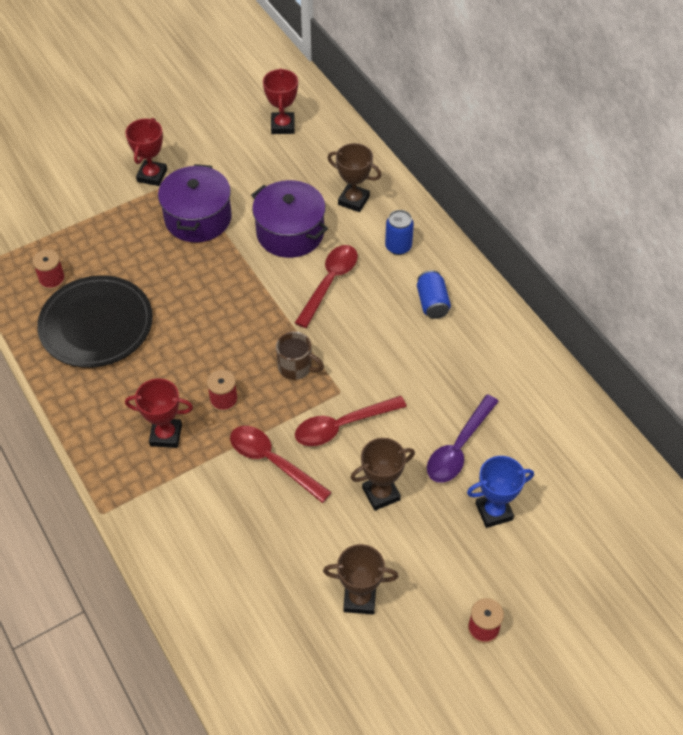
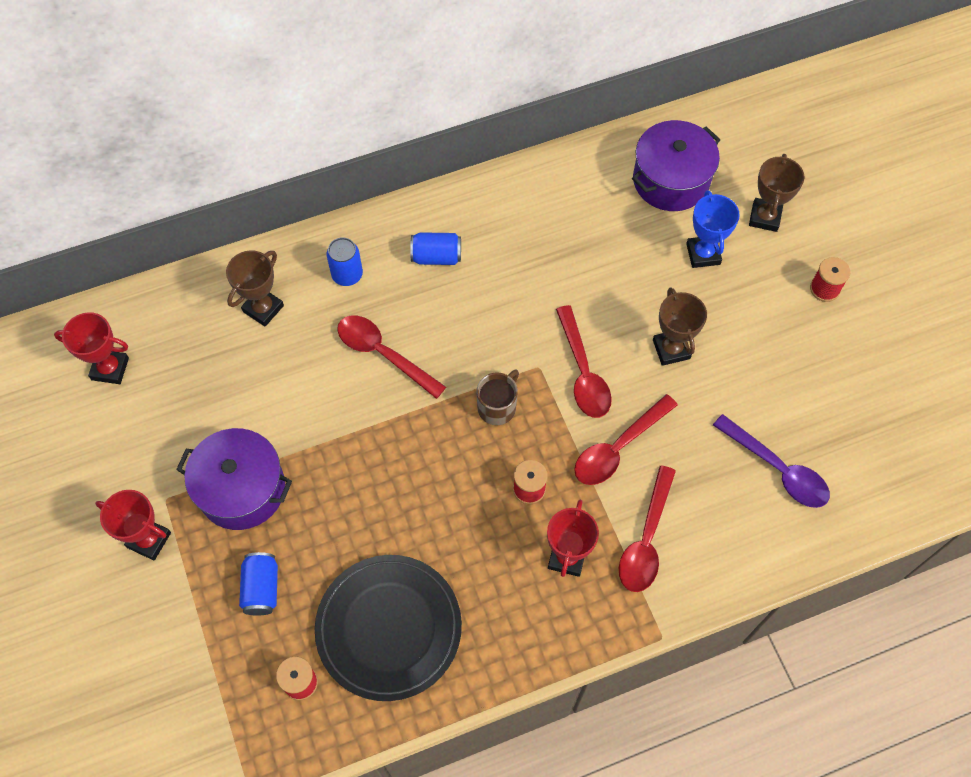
camera: 80 degrees left, 10 degrees up
purple pot [251,180,328,258] -> purple pot moved to [632,120,720,211]
brown trophy [323,544,398,614] -> brown trophy moved to [749,154,804,232]
purple spoon [427,394,499,483] -> purple spoon moved to [713,414,830,508]
none -> blue can [239,552,278,616]
none -> red spoon [619,465,676,592]

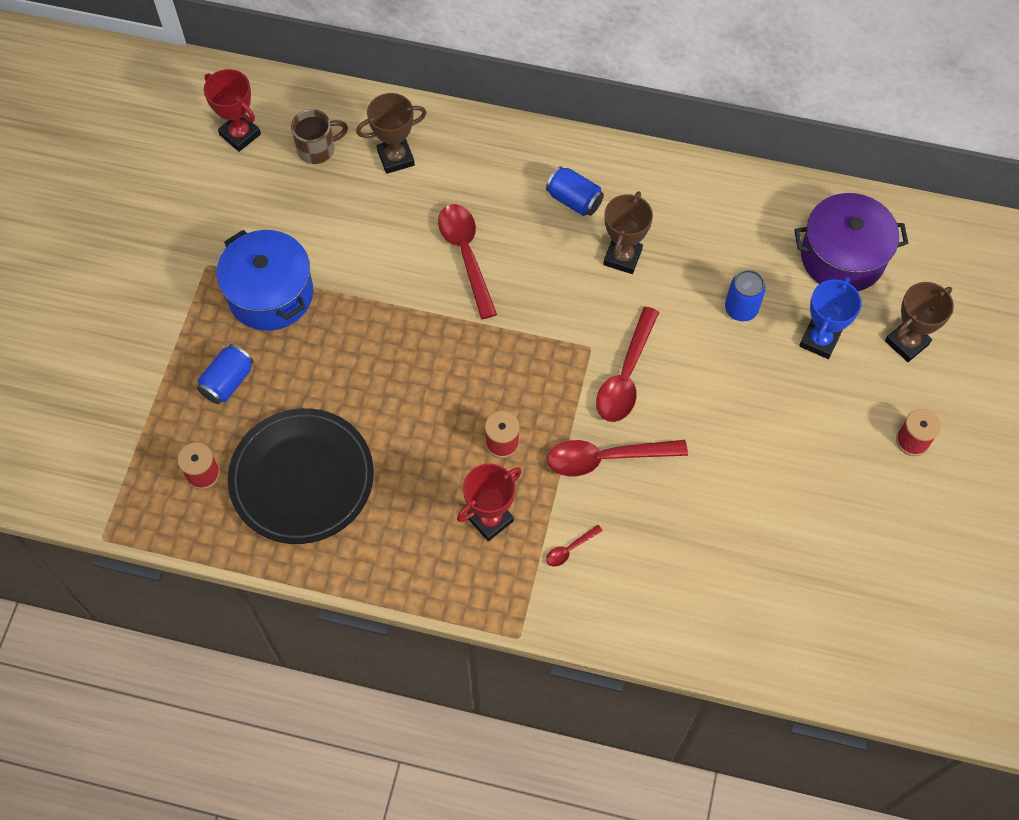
camera: 35 degrees right, 0 degrees up
red trophy [95,490,171,560] -> none
purple pot [176,428,292,530] -> blue pot [216,230,313,331]
blue can [327,237,363,286] -> blue can moved to [725,270,766,321]
brown mug [477,370,519,425] -> brown mug moved to [291,109,348,164]
red spoon [619,465,676,592] -> red spoon [546,525,603,566], size x0.46
brown trophy [653,288,707,366] -> brown trophy moved to [603,191,653,274]
purple spoon [713,414,830,508] -> none

